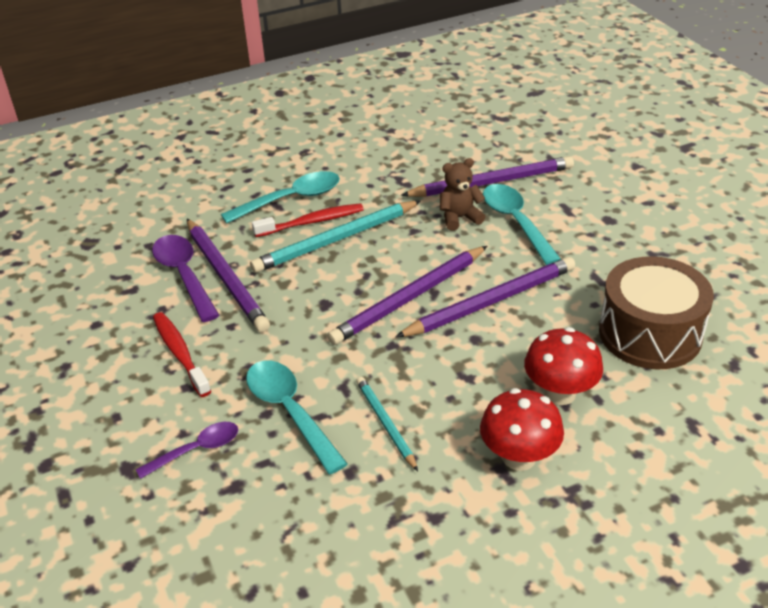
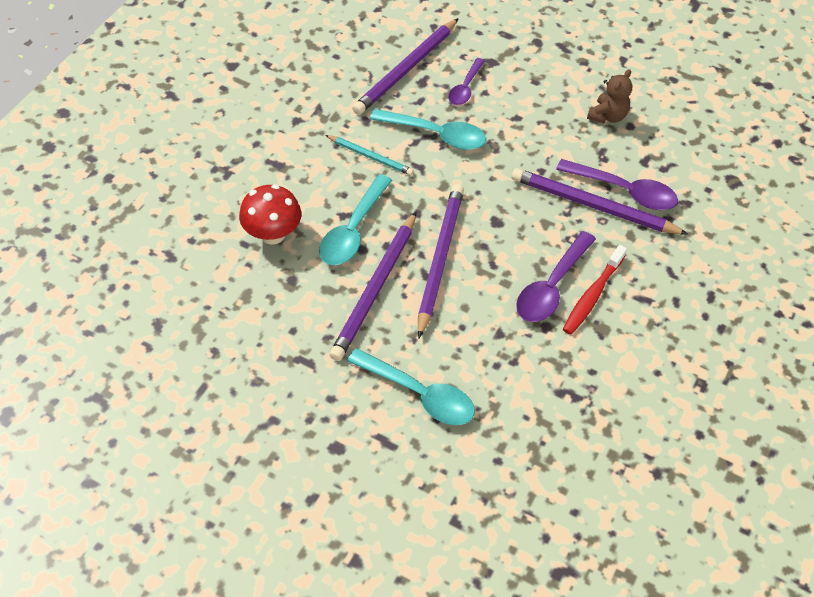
camera: 140 degrees right, 15 degrees up
red toothbrush [153,312,211,397] -> none
turquoise spoon [221,171,340,223] -> turquoise spoon moved to [319,174,392,265]
turquoise pencil [250,201,421,273] -> purple spoon [516,231,596,322]
purple pencil [401,156,574,197] -> purple pencil moved to [352,18,459,115]
brown teddy bear [440,158,485,231] -> brown teddy bear moved to [587,69,632,124]
red mushroom [480,388,564,471] -> none
brown drum [599,256,714,369] -> none

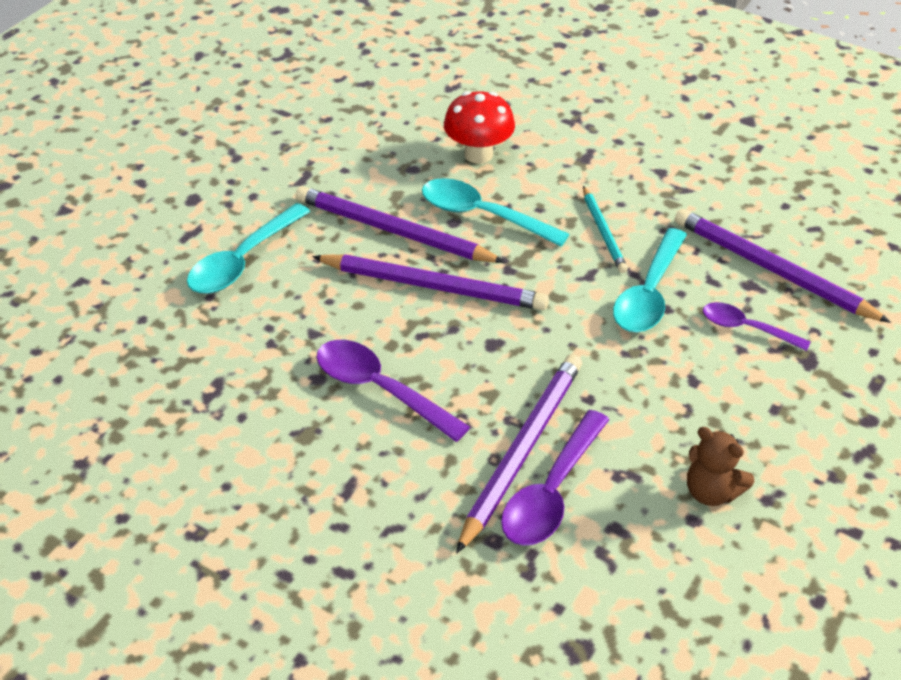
camera: 95 degrees right, 10 degrees down
turquoise pencil [326,135,414,175] -> turquoise pencil turned 45 degrees counterclockwise [583,186,628,273]
red toothbrush [563,245,627,335] -> none

